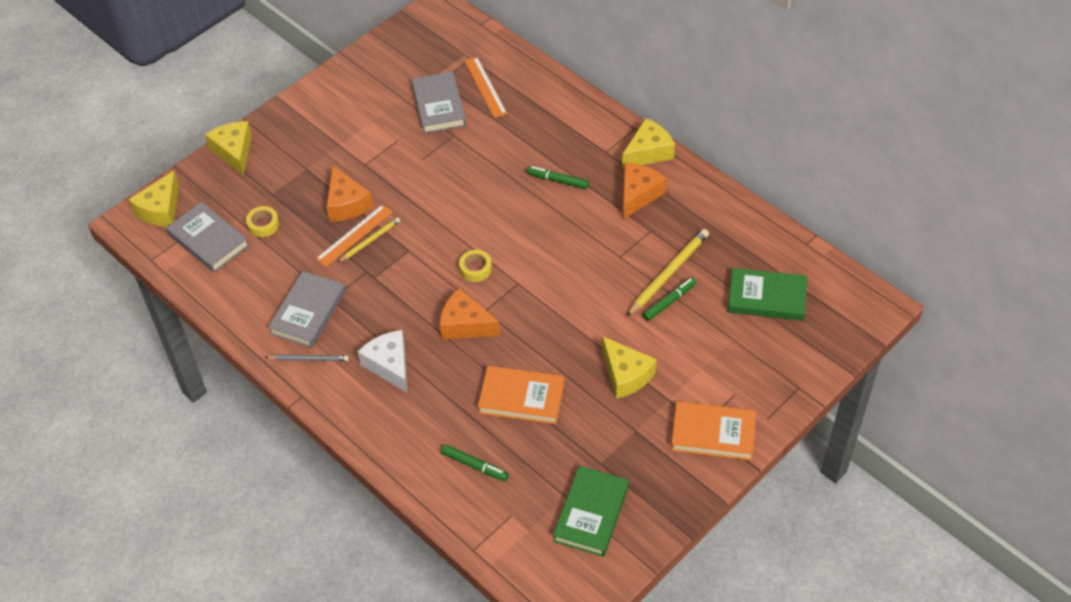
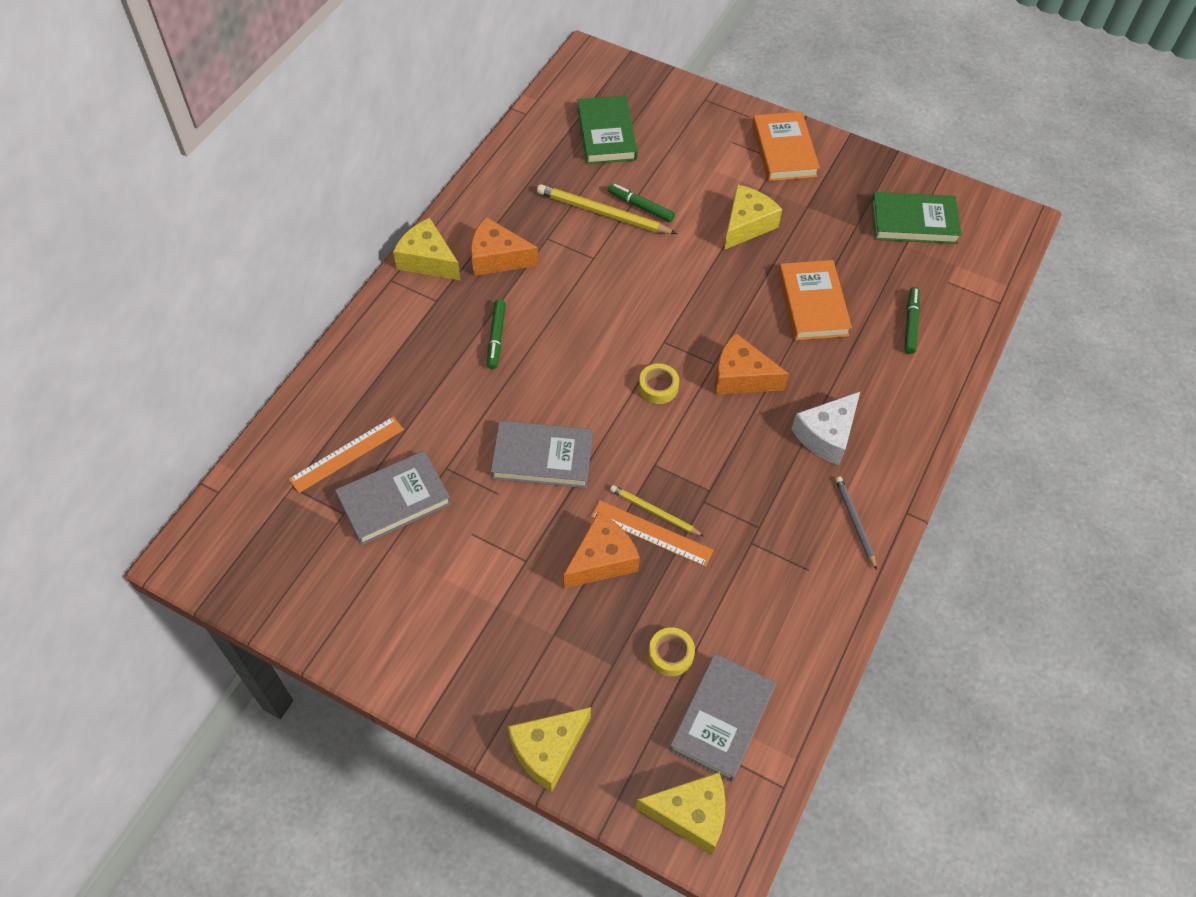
camera: 110 degrees left, 5 degrees up
grey book [268,271,346,348] -> grey book moved to [491,421,593,488]
orange cheese [440,288,500,339] -> orange cheese turned 105 degrees clockwise [715,333,789,394]

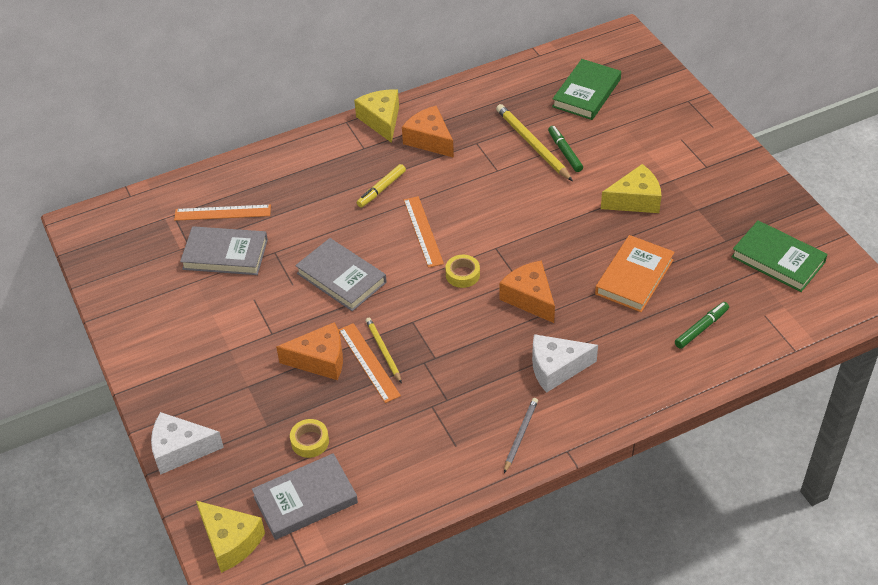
camera: 40 degrees right, 10 degrees down
green marker [487,299,506,369] -> yellow marker [357,164,406,207]
yellow cheese [508,707,591,792] -> white cheese [151,412,224,475]
orange book [752,112,820,181] -> none
none -> orange ruler [404,196,444,268]

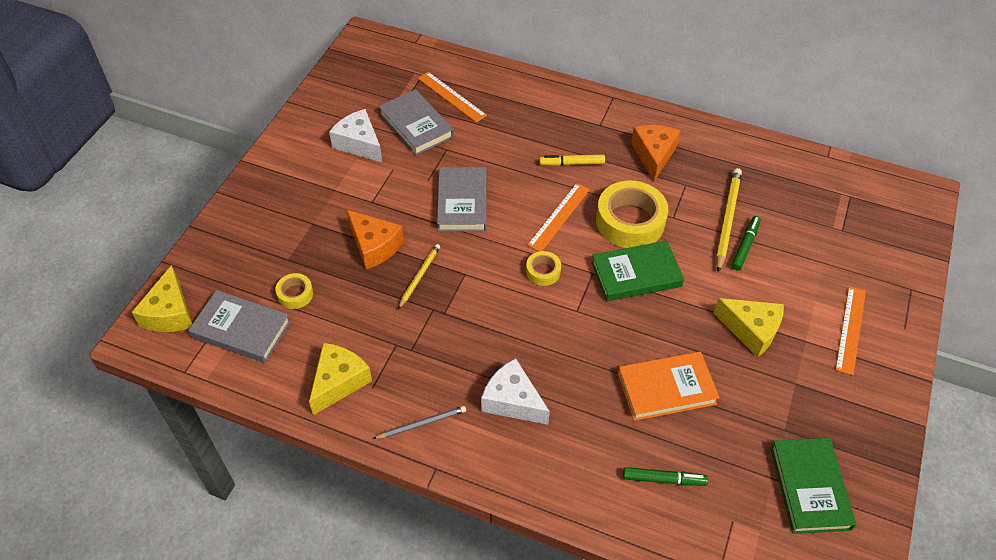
camera: 45 degrees right, 5 degrees up
white cheese [151,412,224,475] -> white cheese moved to [329,109,382,162]
orange ruler [339,323,401,403] -> orange ruler moved to [835,287,866,375]
yellow cheese [354,90,399,143] -> yellow cheese moved to [309,343,372,415]
orange cheese [500,260,555,323] -> none
green book [552,59,621,120] -> green book moved to [591,241,684,301]
none -> yellow tape [596,181,668,248]

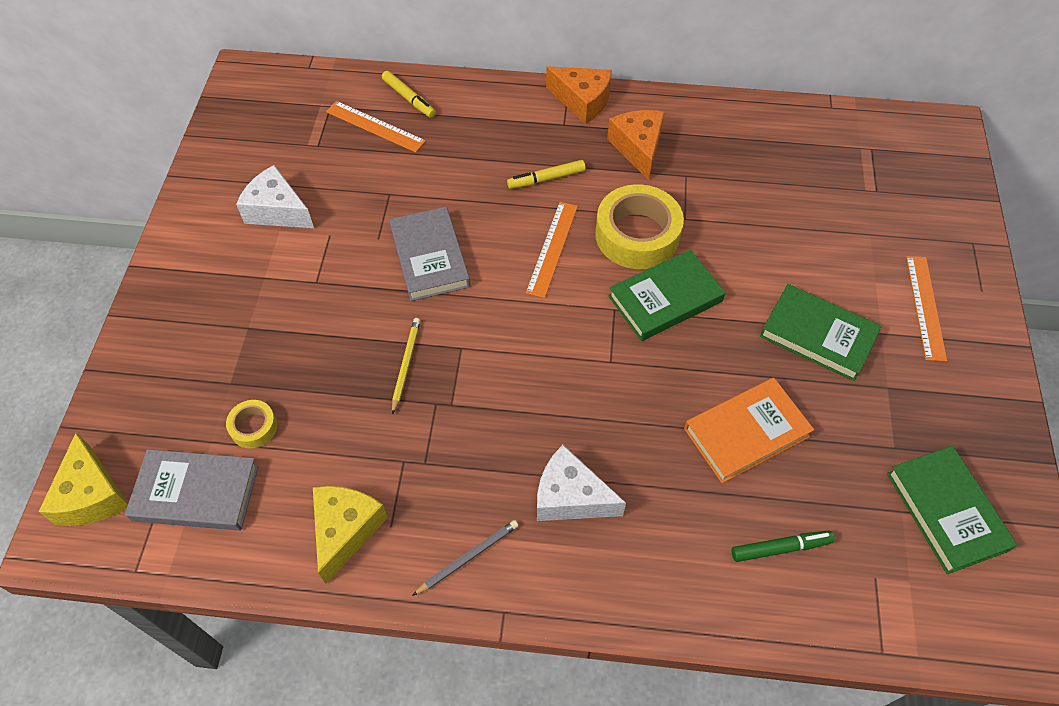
camera: 15 degrees left, 5 degrees up
orange cheese [347,210,404,269] -> orange cheese moved to [546,66,612,124]
grey book [378,89,454,155] -> none
yellow tape [526,251,561,286] -> none
yellow cheese [713,298,784,358] -> green book [760,284,882,381]
yellow pencil [716,168,742,272] -> none
green marker [731,216,761,270] -> none
none -> yellow marker [382,71,436,118]

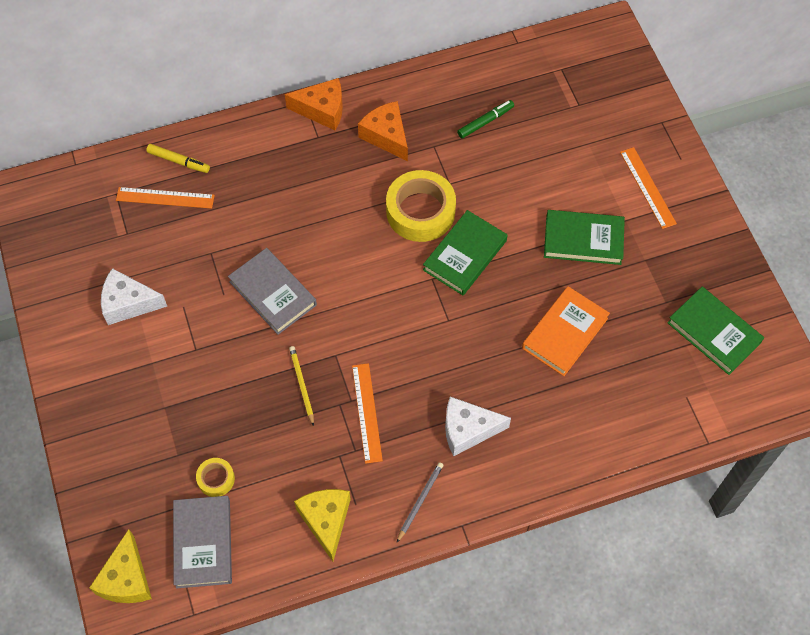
camera: 25 degrees left, 5 degrees up
yellow cheese [39,432,128,526] -> yellow cheese turned 45 degrees clockwise [89,529,152,603]
grey book [125,449,259,531] -> grey book turned 75 degrees counterclockwise [173,496,232,589]
yellow marker [507,160,586,189] -> none
orange ruler [526,202,578,298] -> orange ruler moved to [352,363,383,464]
green marker [732,530,835,562] -> green marker moved to [457,100,514,138]

